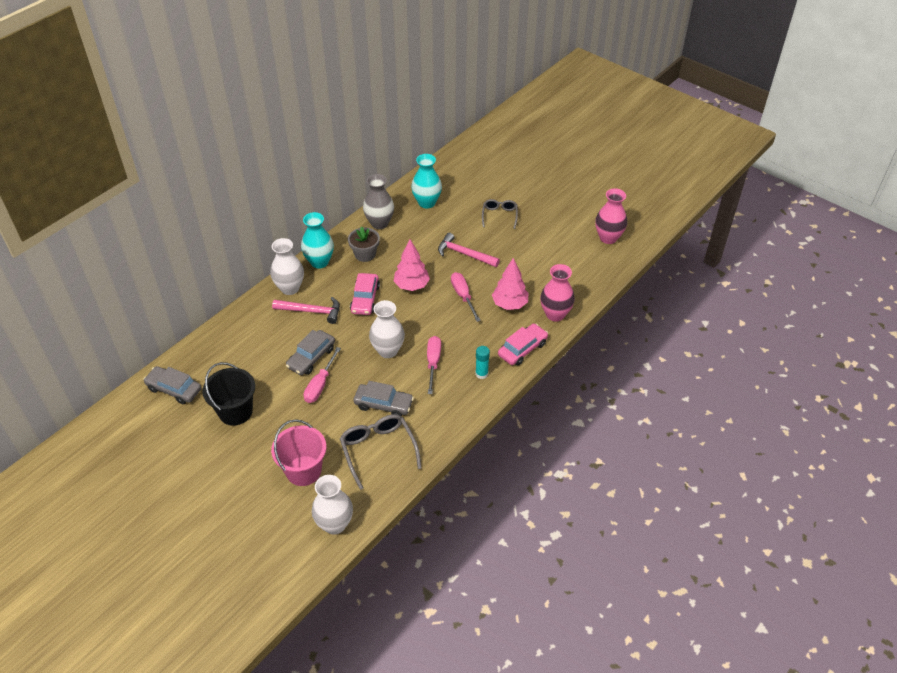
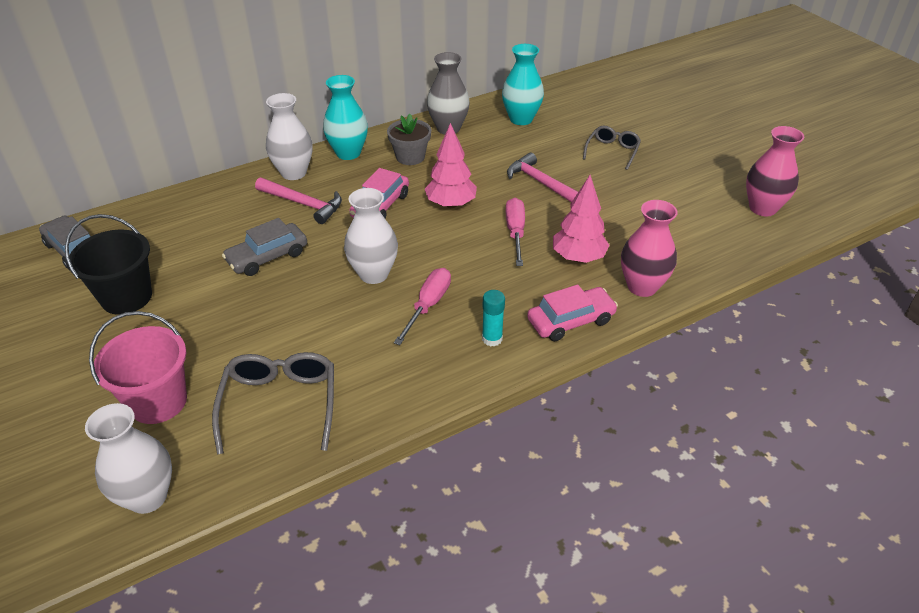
camera: 20 degrees right, 5 degrees down
pink screwdriver [304,347,341,403] -> none
grey car [354,381,414,416] -> none

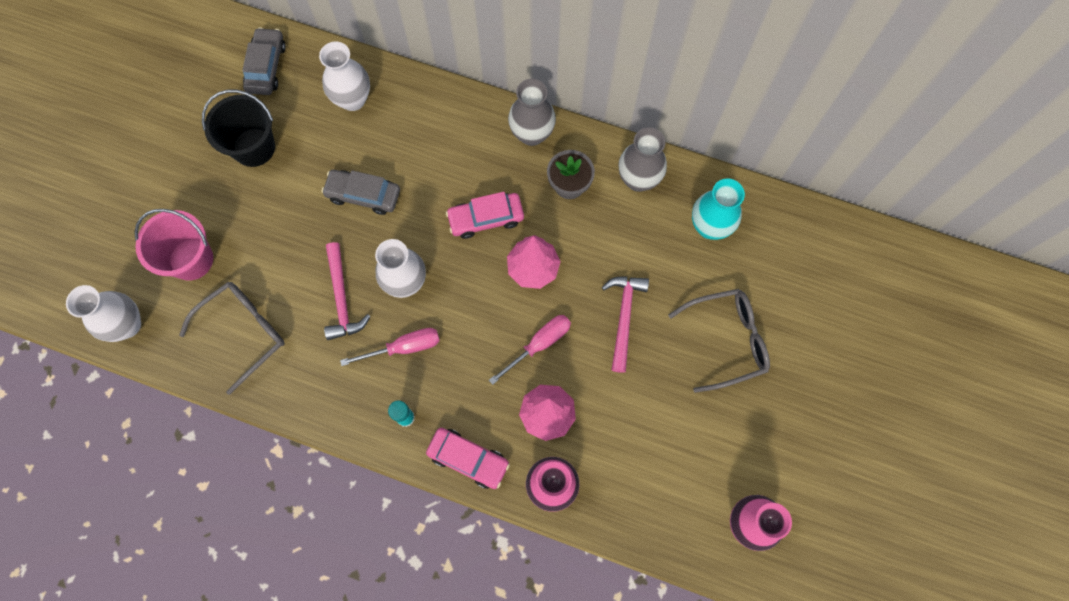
camera: 50 degrees right, 30 degrees up
pink hammer [255,177,342,224] -> pink hammer moved to [324,242,370,340]
white vase [266,93,312,180] -> white vase moved to [319,42,370,111]
turquoise vase [323,75,368,160] -> grey vase [508,79,556,146]
grey glasses [583,126,641,170] -> grey glasses [668,289,770,393], size x1.60

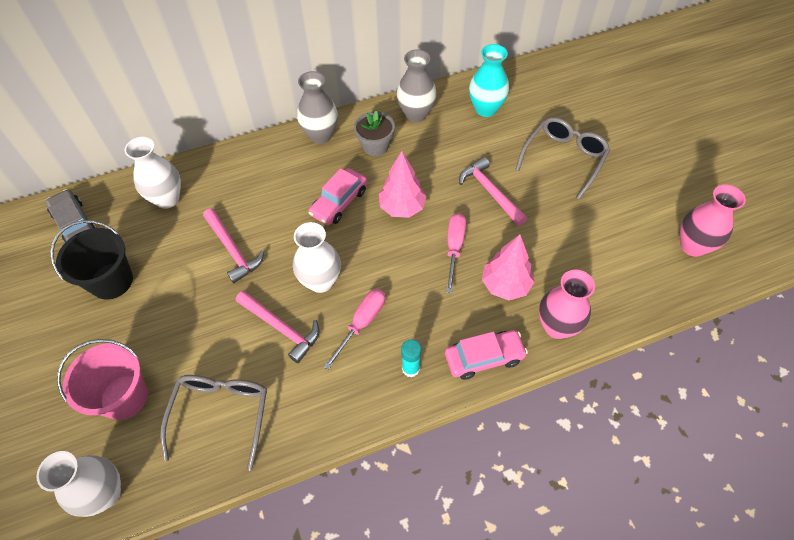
camera: 40 degrees left, 15 degrees down
grey car [322,170,400,215] -> pink hammer [203,208,264,284]

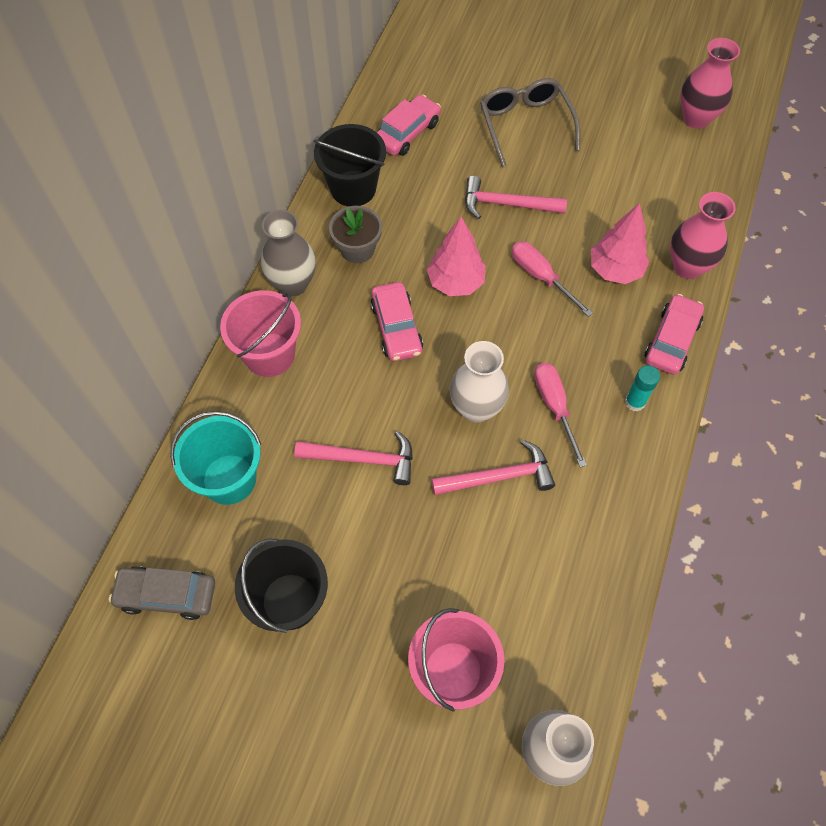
camera: 50 degrees left, 5 degrees up
white vase [125,137,181,209] -> turquoise bucket [170,411,261,505]
grey glasses [160,375,267,471] -> none
grey vase [396,49,437,122] -> black bucket [313,124,386,206]
turquoise vase [469,44,509,117] -> pink car [377,95,441,156]
none -> pink bucket [220,290,301,377]

